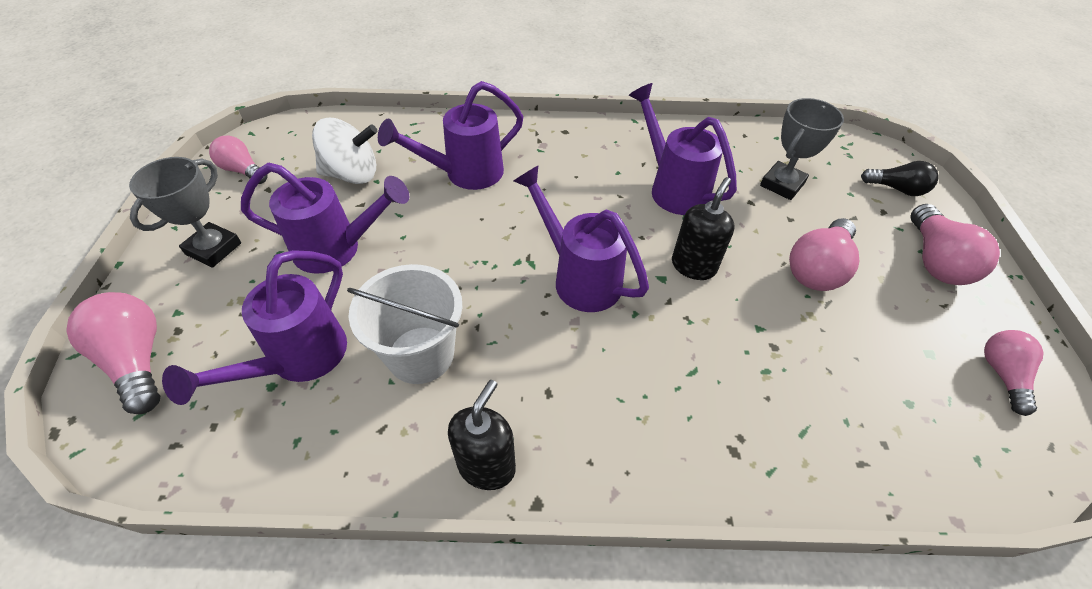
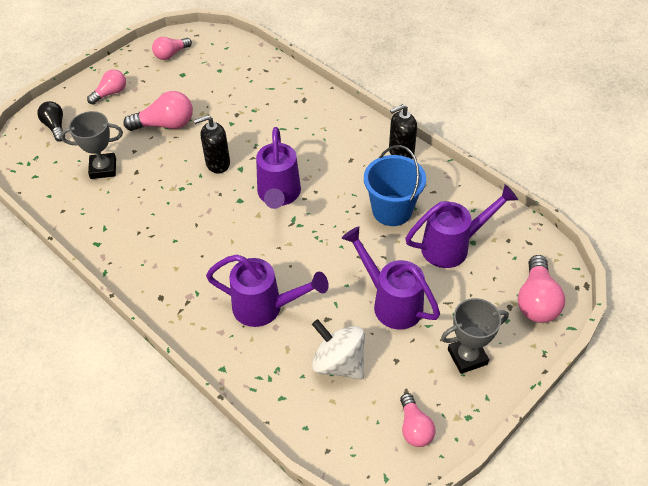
camera: 135 degrees left, 0 degrees up
white bucket [347,264,462,384] -> blue bucket [364,145,426,226]
purple watering can [629,83,737,215] -> none
pink light bulb [911,204,1000,285] -> pink light bulb [87,69,126,105], size x0.65

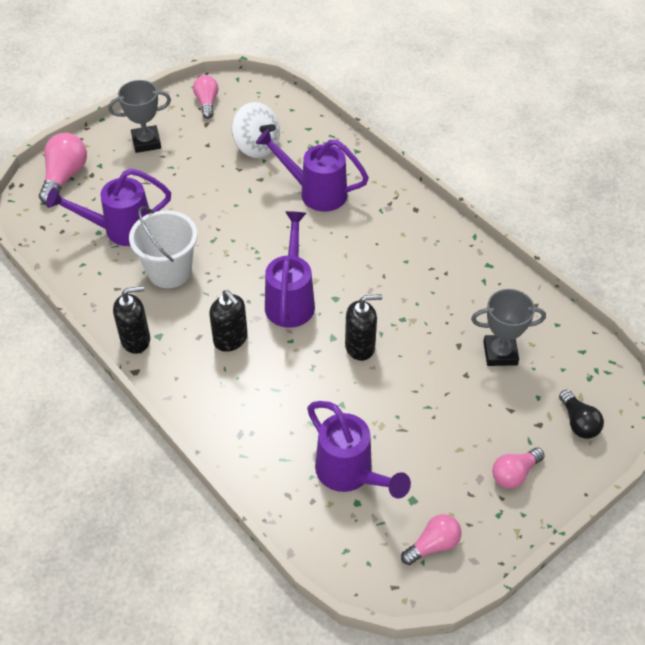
camera: 175 degrees left, 0 degrees up
pink light bulb [123,91,193,131] -> none
purple watering can [342,226,440,329] -> purple watering can moved to [307,401,411,499]
blue bucket [364,145,426,226] -> white bucket [129,206,197,288]
none -> black soap dispenser [209,290,248,352]

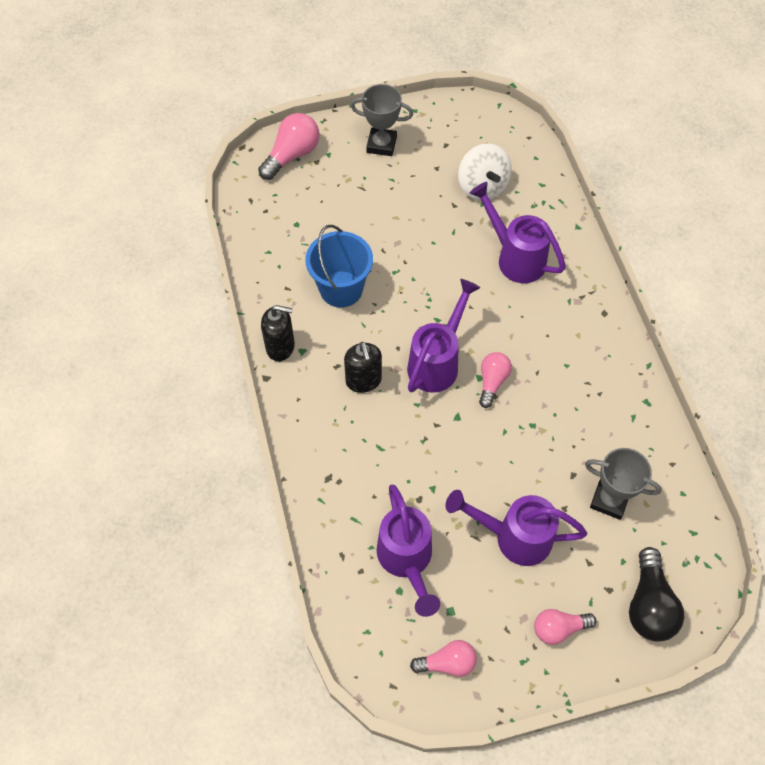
camera: 25 degrees right, 10 degrees up
purple watering can [46,168,171,246] -> purple watering can moved to [445,490,587,566]
white bucket [129,206,197,288] -> blue bucket [305,225,373,308]
pink light bulb [193,75,219,119] -> pink light bulb moved to [479,352,512,408]
black soap dispenser [345,294,382,361] -> none
black light bulb [559,390,604,439] -> black light bulb [629,547,685,641], size x1.53

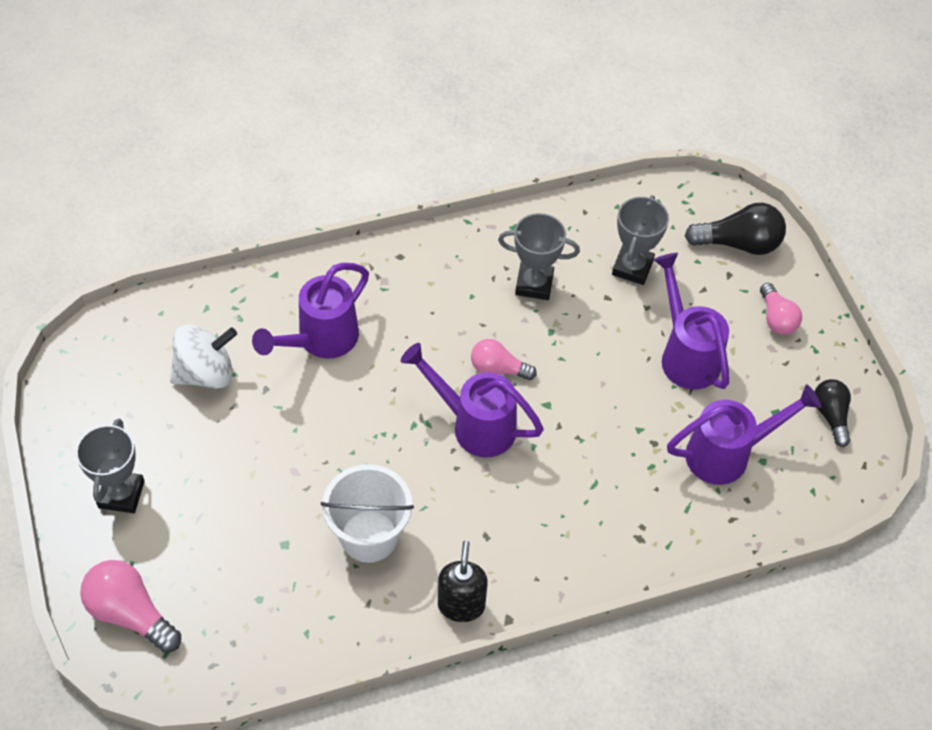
camera: 95 degrees left, 5 degrees down
blue bucket [305,225,373,308] -> white bucket [321,464,414,563]
black soap dispenser [344,342,382,393] -> none
pink light bulb [410,640,477,677] -> black light bulb [814,379,851,447]
purple watering can [445,490,587,566] -> purple watering can turned 150 degrees clockwise [653,253,729,390]
none -> grey trophy [498,213,580,300]

